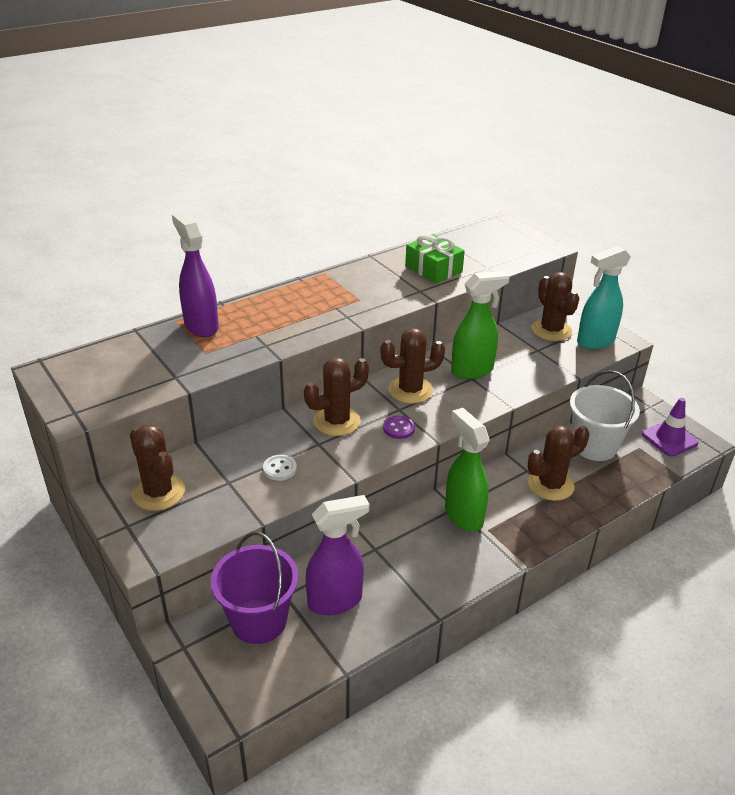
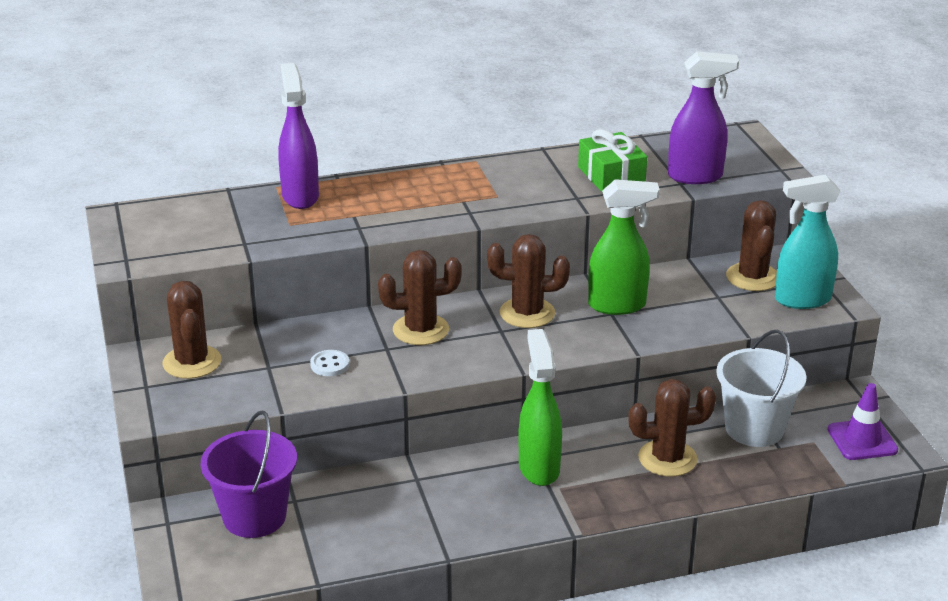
camera: 20 degrees right, 5 degrees down
purple spray bottle [305,495,369,615] -> purple spray bottle moved to [668,51,739,184]
purple button [383,416,415,439] -> none

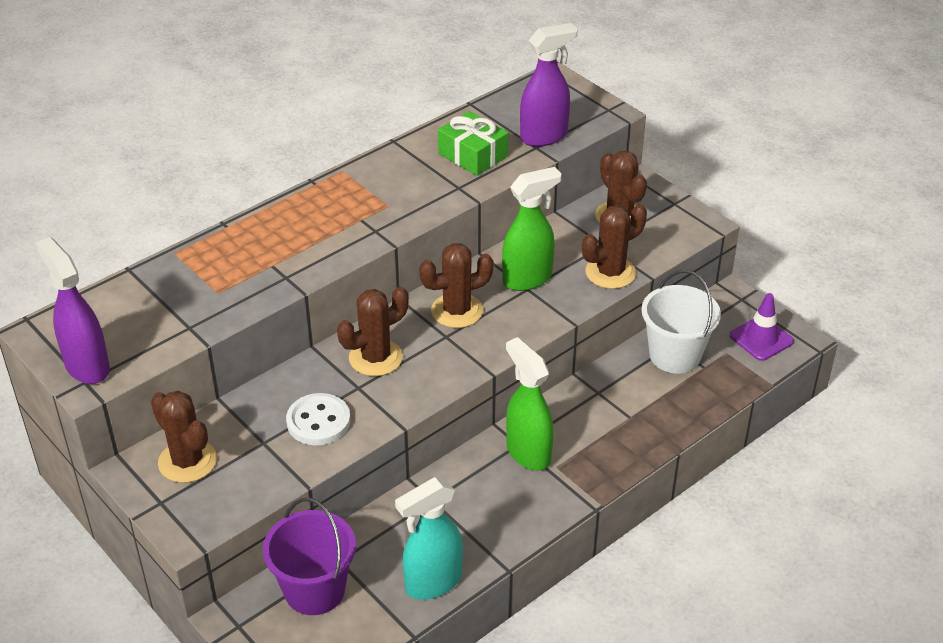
camera: 25 degrees left, 10 degrees up
purple spray bottle [278,63,319,209] -> purple spray bottle moved to [35,237,110,384]
white button [310,350,349,376] -> white button [286,393,350,445], size x1.69
brown cactus [628,379,716,477] -> brown cactus moved to [582,204,647,289]
turquoise spray bottle [775,175,840,309] -> turquoise spray bottle moved to [395,477,463,600]

